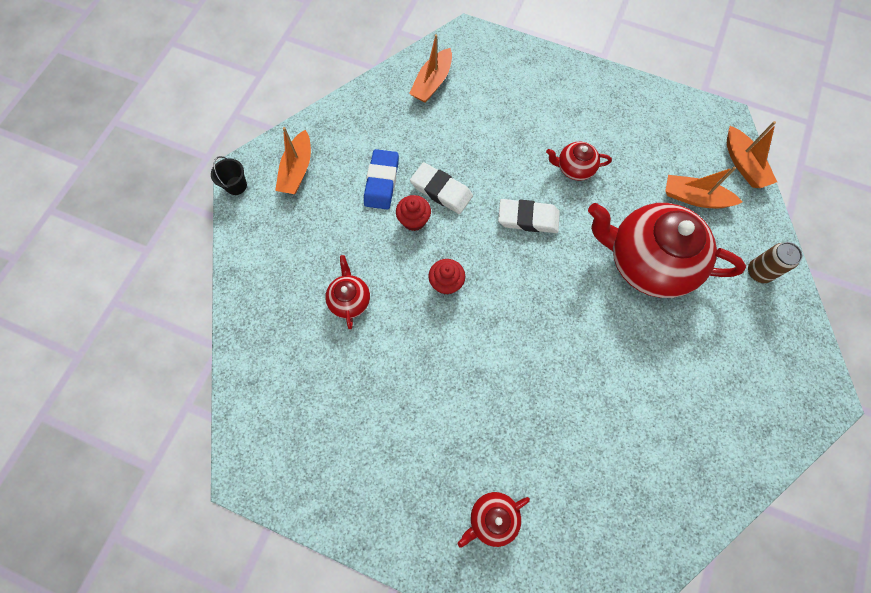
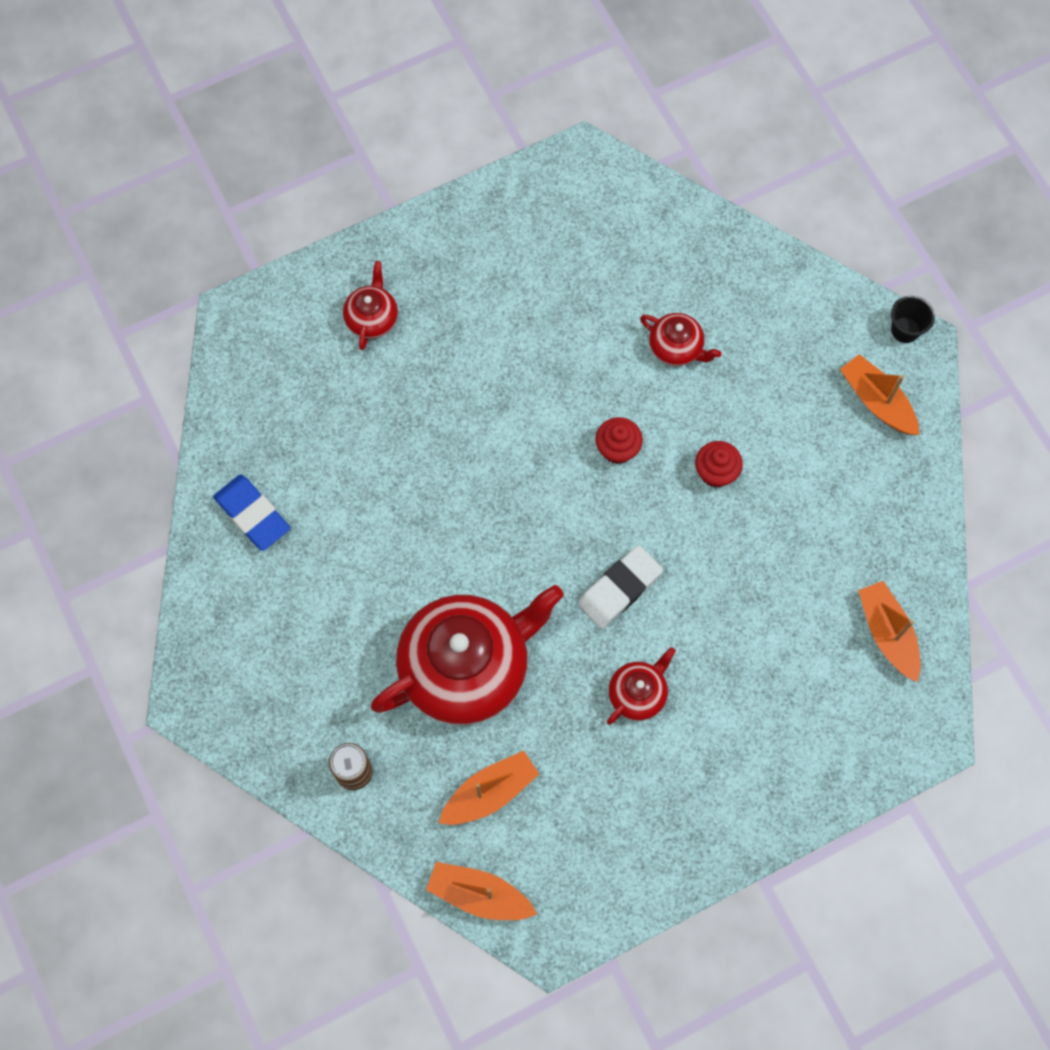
camera: 130 degrees right, 0 degrees up
blue eraser [364,149,399,210] -> blue eraser moved to [213,475,290,551]
white eraser [410,162,473,214] -> none

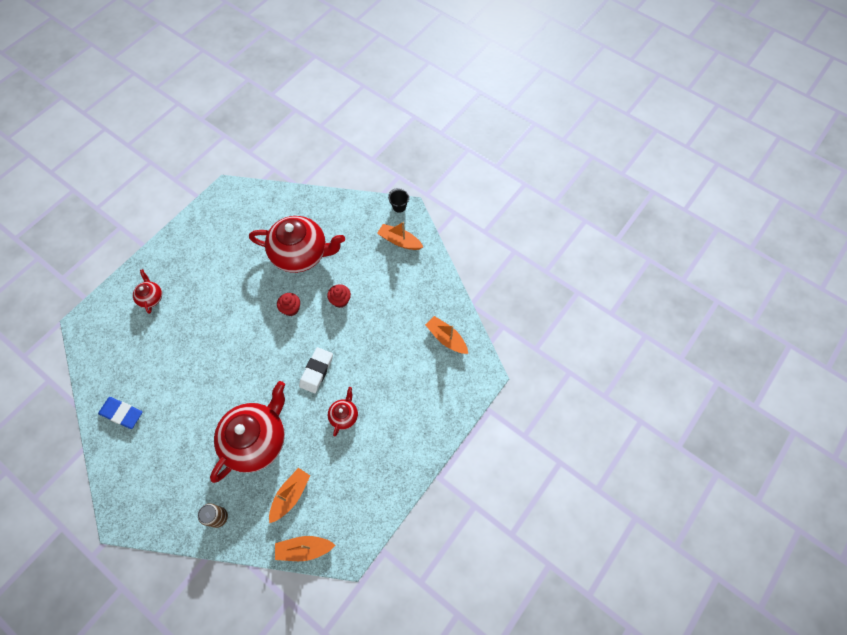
camera: 25 degrees left, 5 degrees down
red teapot [640,313,722,366] -> red teapot [249,216,345,273], size x2.20

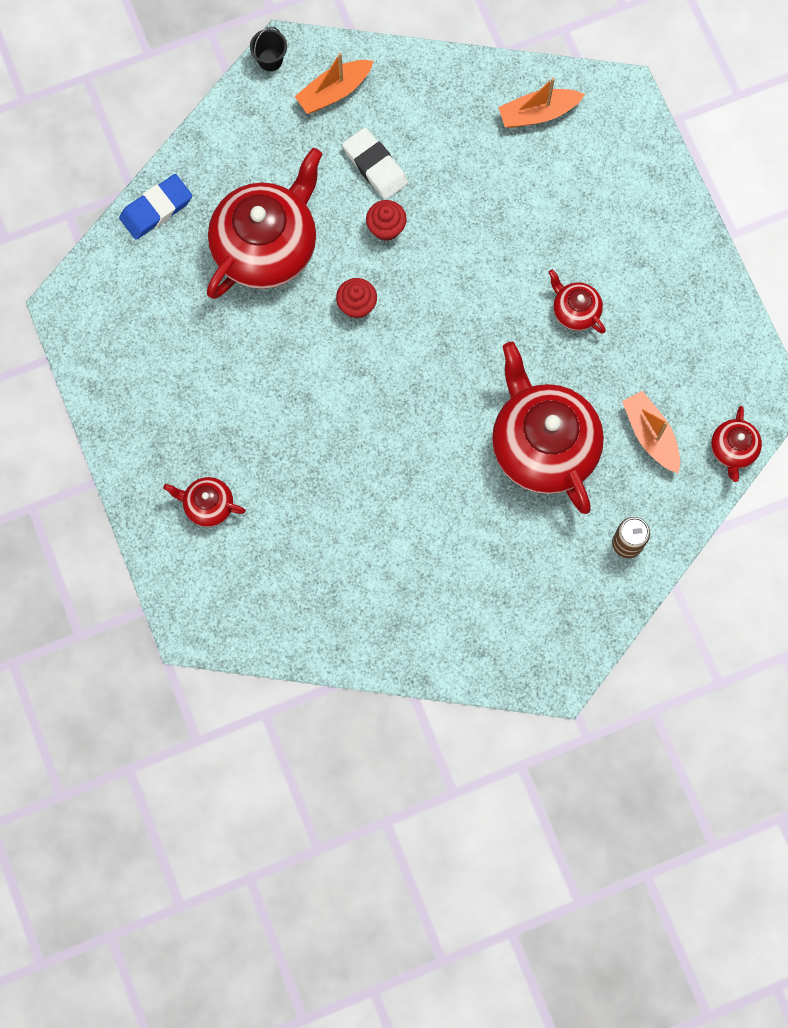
camera: 60 degrees left, 10 degrees up
blue eraser [98,397,142,429] -> blue eraser moved to [119,174,192,240]
orange boat [275,536,335,561] -> red teapot [711,406,762,482]
white eraser [299,347,333,393] -> white eraser moved to [342,127,408,200]

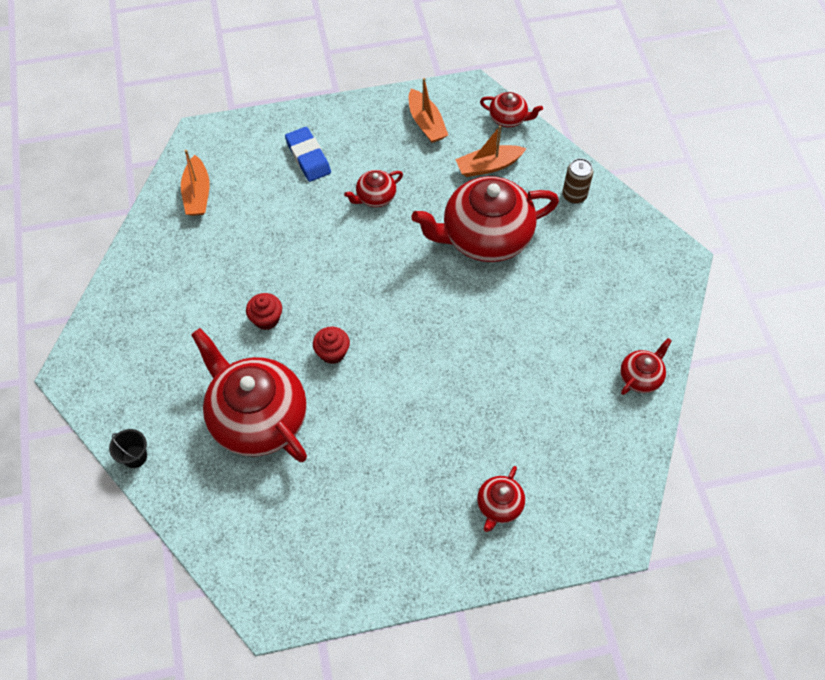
camera: 80 degrees left, 15 degrees down
blue eraser [119,174,192,240] -> blue eraser moved to [285,127,331,182]
black bucket [250,27,287,71] -> black bucket moved to [109,429,147,468]
orange boat [295,53,373,114] -> orange boat moved to [409,78,448,143]
white eraser [342,127,408,200] -> none
none -> red teapot [620,338,672,395]

